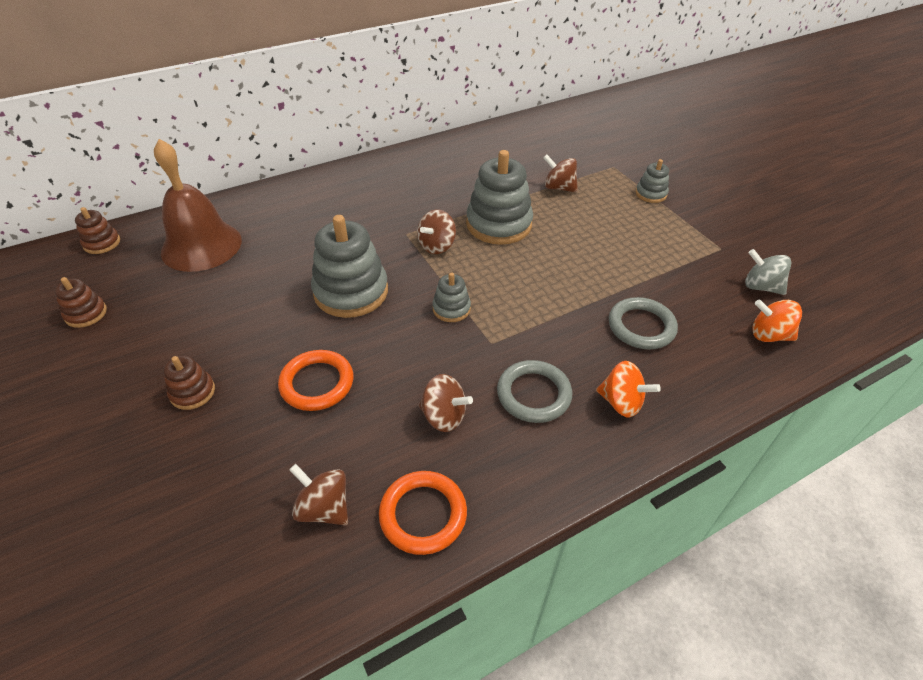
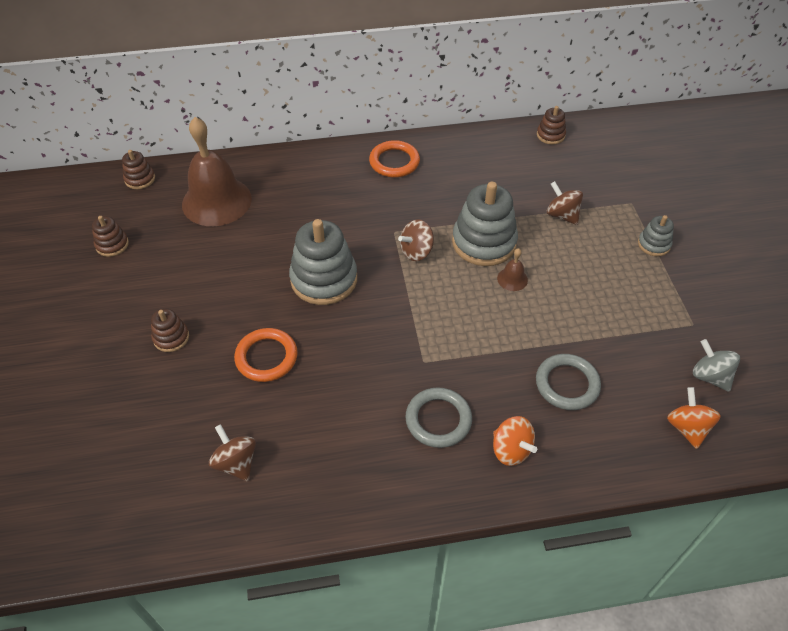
camera: 20 degrees right, 5 degrees up
orange ring [379,471,467,555] -> orange ring moved to [369,140,420,177]
brown spinning top [419,374,473,432] -> none
grey stacking toy [432,272,471,322] -> none
orange spinning top [752,300,802,342] -> orange spinning top turned 45 degrees clockwise [667,387,721,449]
none -> brown bell [497,248,528,291]
none -> brown stacking toy [537,106,566,144]

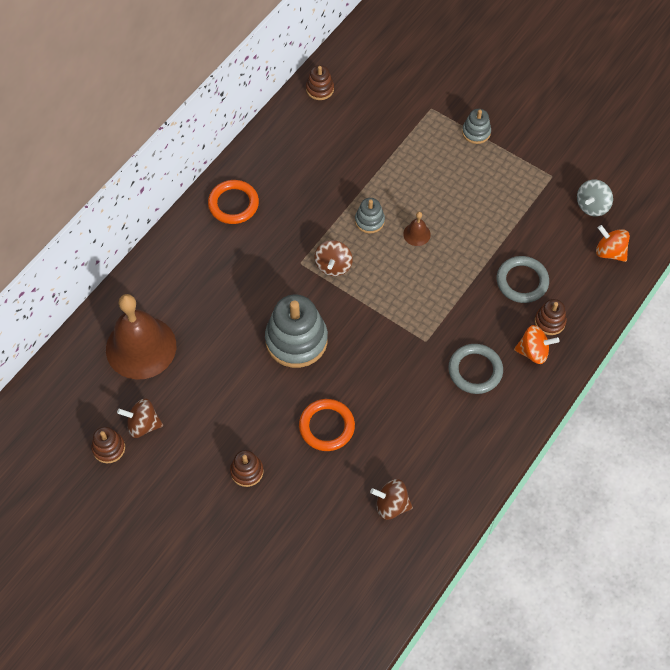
camera: 45 degrees left, 10 degrees up
brown stacking toy [122,150,155,189] -> brown stacking toy moved to [535,299,567,335]
grey stacking toy [452,182,518,266] -> grey stacking toy [355,198,385,233], size x0.50
brown spinning top [547,181,583,225] -> brown spinning top moved to [117,399,163,438]
grey spinning top [693,339,740,392] -> grey spinning top turned 60 degrees counterclockwise [577,180,613,216]

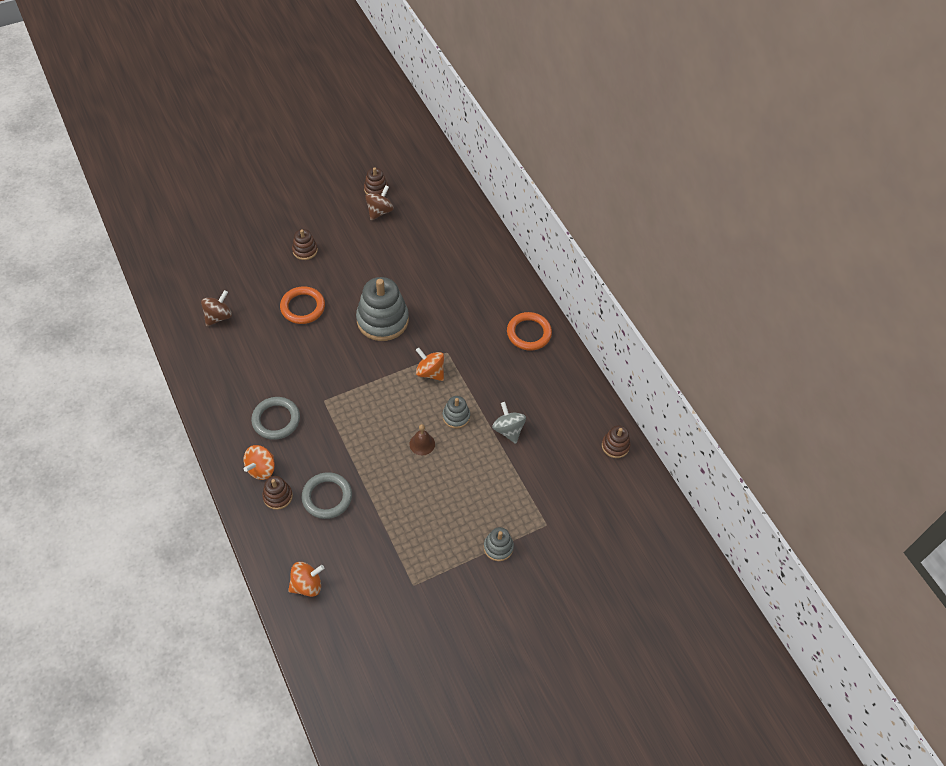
camera: 115 degrees right, 5 degrees down
brown bell [106,294,176,380] -> none
brown spinning top [314,240,353,276] -> orange spinning top [416,348,444,381]
grey spinning top [577,180,613,216] -> grey spinning top moved to [492,402,526,444]

